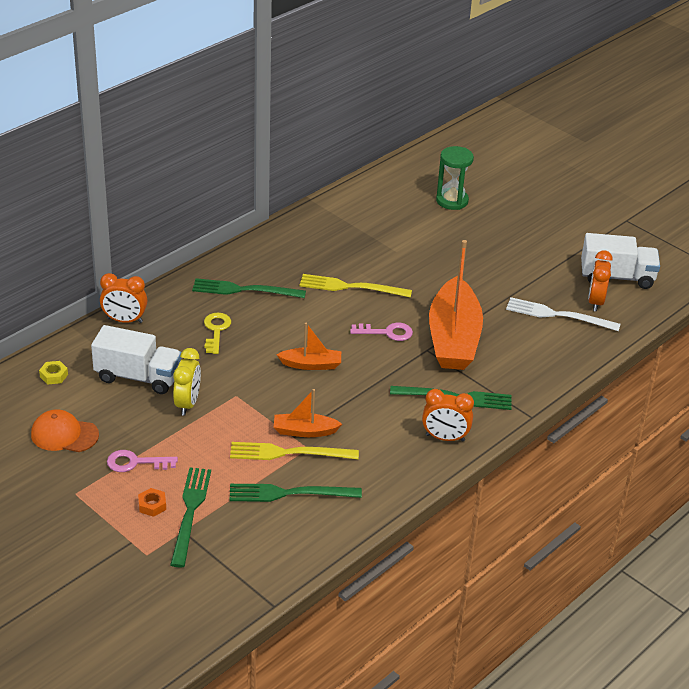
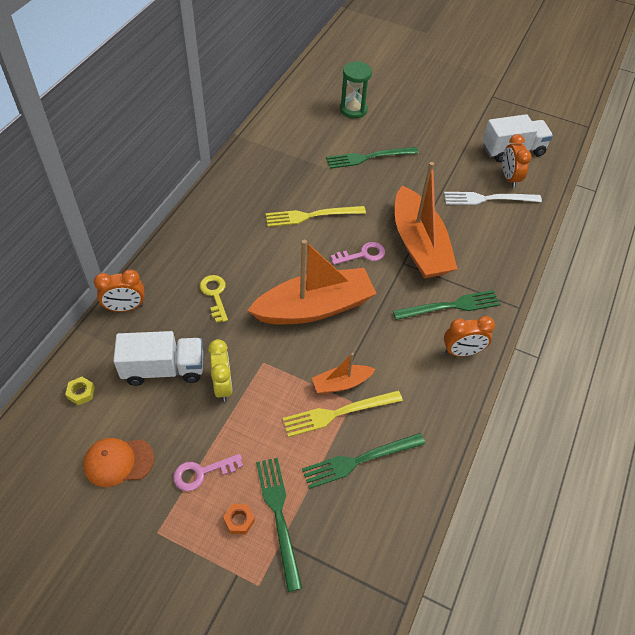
camera: 20 degrees left, 15 degrees up
green fork [192,278,306,298] -> green fork moved to [326,147,418,169]
orange boat [276,323,341,370] -> orange boat [247,240,377,324], size x2.11

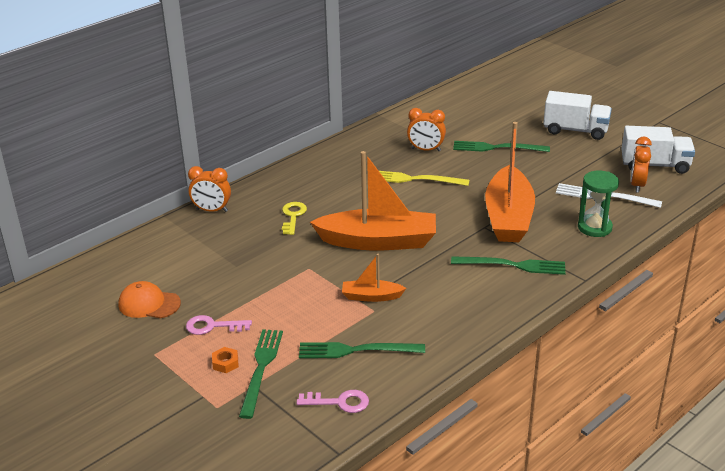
camera: 25 degrees right, 20 degrees down
yellow nut [65,377,95,405] -> none
white truck [113,331,203,386] -> white truck moved to [543,91,612,140]
yellow clock [208,339,233,402] -> none
yellow fork [282,390,403,437] -> none
pink key [331,242,385,265] -> pink key moved to [297,390,369,413]
green hourglass [340,61,372,119] -> green hourglass moved to [578,171,619,237]
orange clock [444,316,495,357] -> orange clock moved to [407,108,446,151]

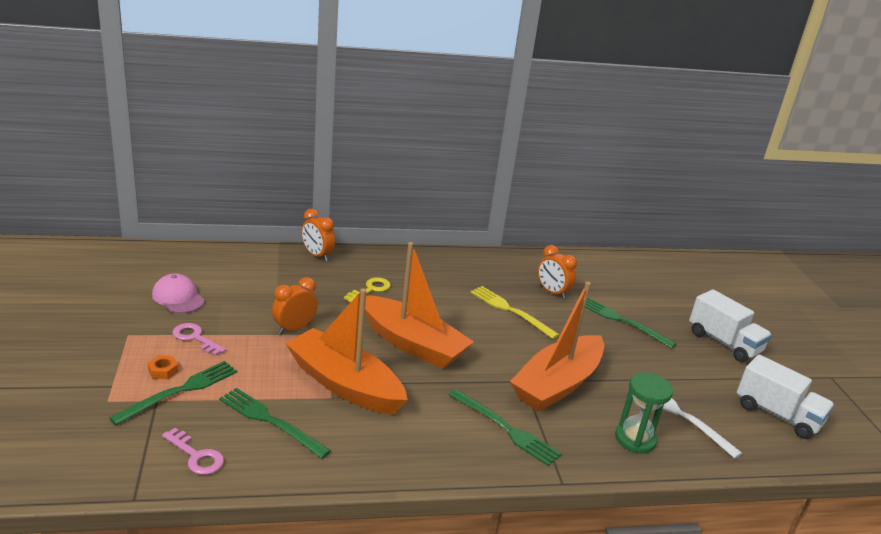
camera: 30 degrees right, 5 degrees down
orange cap [119,281,181,318] -> pink cap [152,273,205,313]
orange boat [342,254,406,302] -> orange boat [285,288,408,415], size x2.11
orange clock [631,137,652,193] -> orange clock moved to [272,277,318,334]

